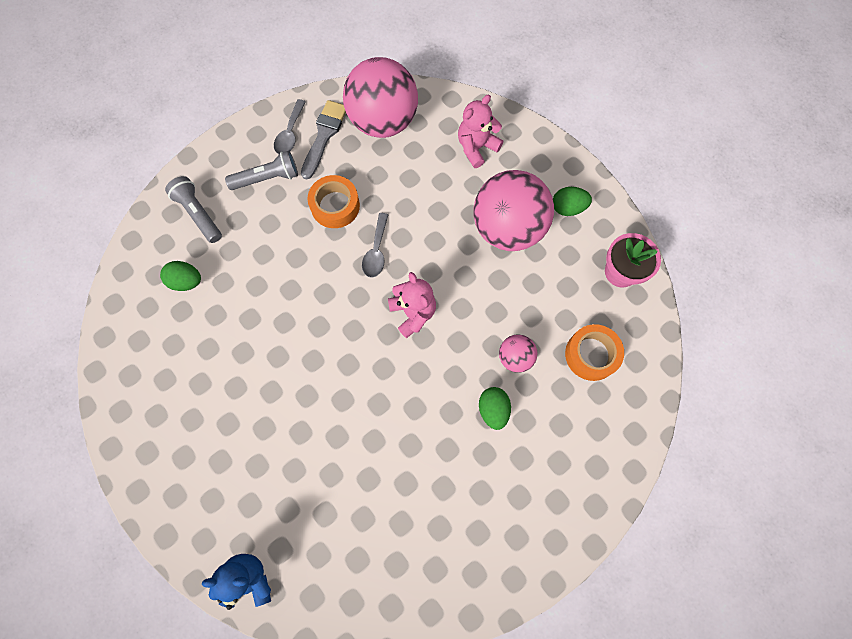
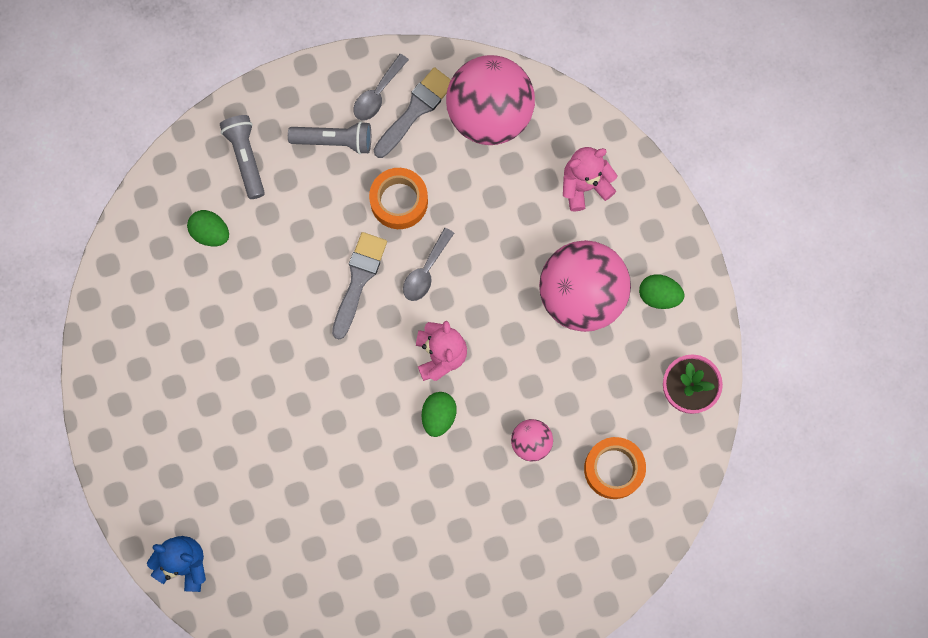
camera: 20 degrees right, 5 degrees up
green egg [479,387,511,430] -> green egg moved to [422,392,457,437]
none -> grey brush [332,232,387,339]

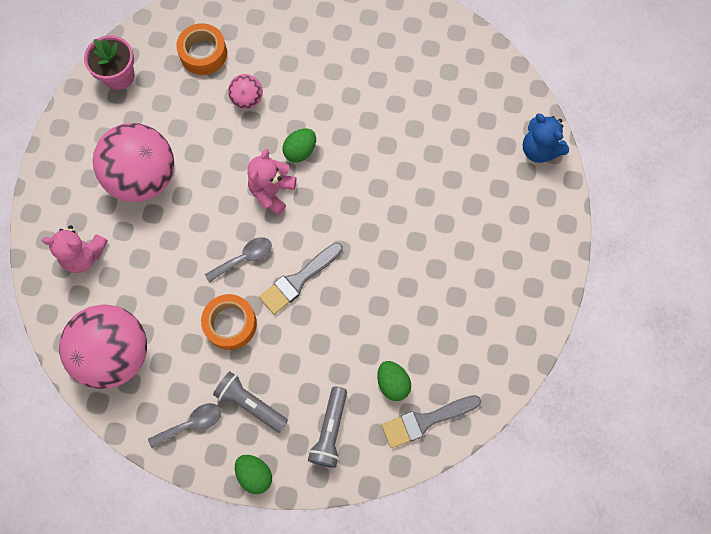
camera: 150 degrees left, 5 degrees down
grey brush [374,67,451,158] -> grey brush moved to [382,395,481,448]
green egg [639,274,685,309] -> green egg moved to [235,455,272,494]

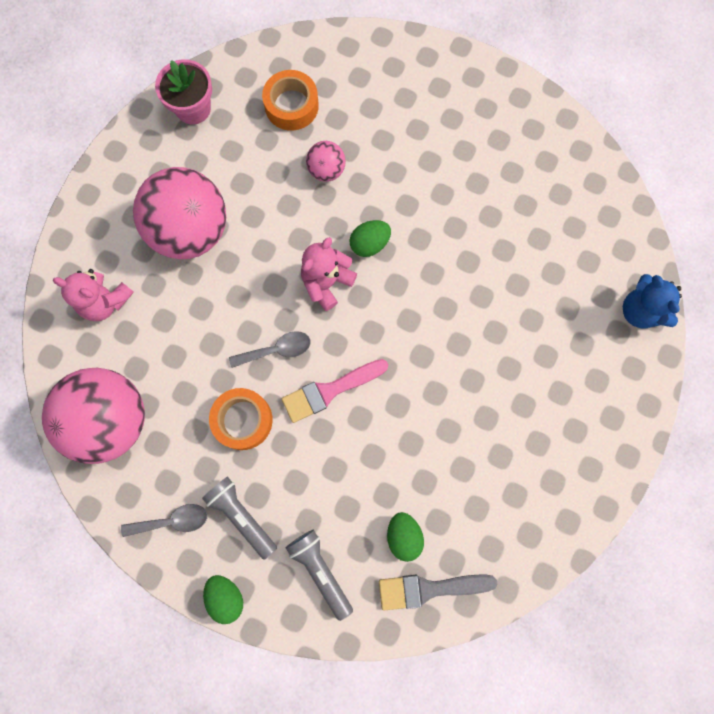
camera: 15 degrees right, 5 degrees up
grey brush [259,242,343,315] -> pink brush [282,359,388,423]
grey flashlight [308,386,347,468] -> grey flashlight turned 120 degrees clockwise [286,530,353,621]

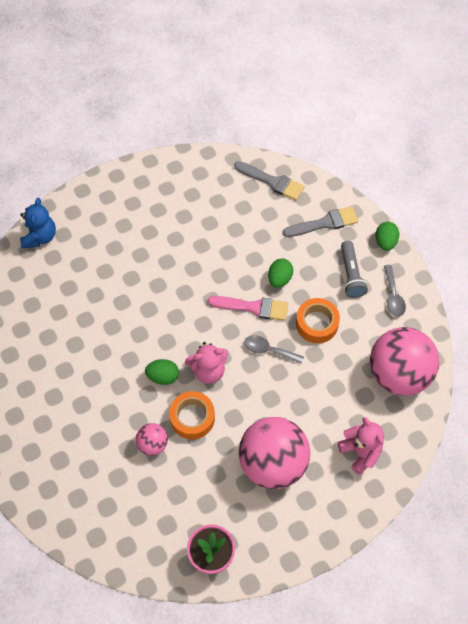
camera: 145 degrees left, 15 degrees down
grey spoon [121,504,207,537] -> grey spoon turned 120 degrees counterclockwise [384,265,406,317]
orange tape [262,70,319,131] -> orange tape moved to [169,391,215,439]
grey flashlight [286,530,353,621] -> grey brush [283,206,359,237]
green egg [387,512,424,562] -> green egg moved to [268,258,293,288]

